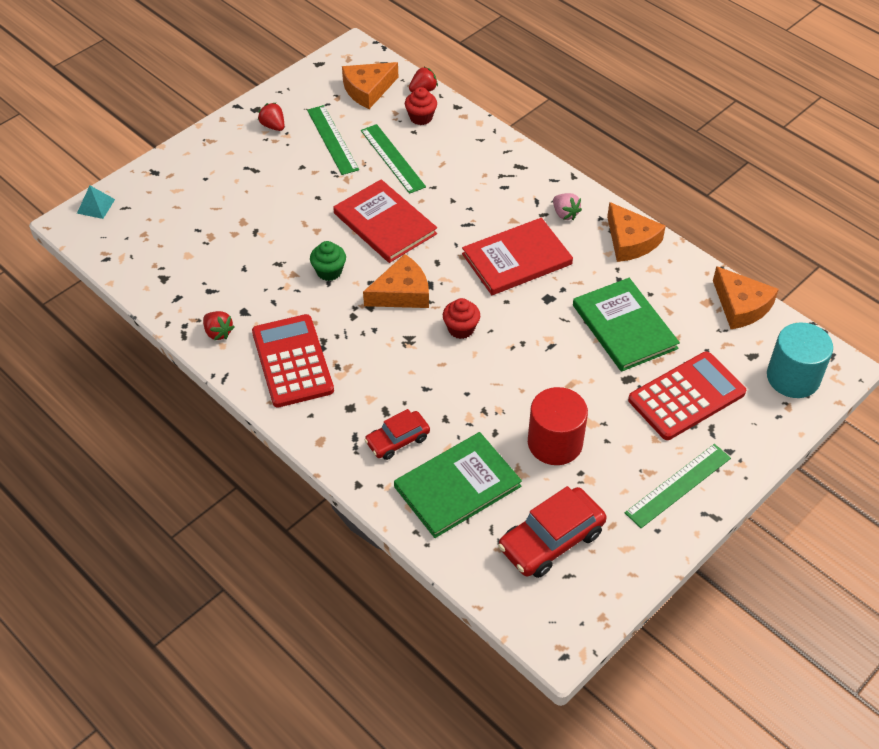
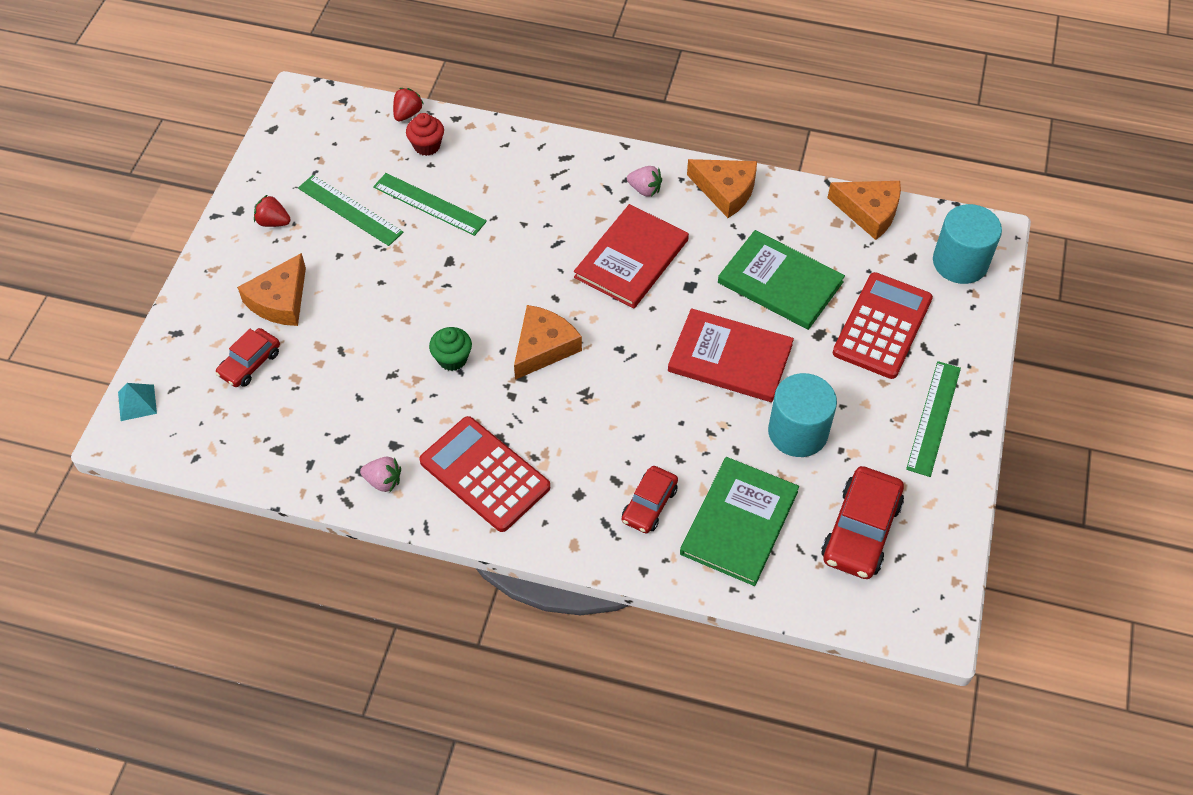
camera: 30 degrees left, 5 degrees up
red strawberry [203,311,234,340] -> pink strawberry [360,457,401,492]
red book [333,179,437,263] -> red book moved to [668,308,794,402]
orange cheese [342,62,398,109] -> orange cheese moved to [237,253,306,326]
red cupcake [443,298,480,339] -> none
red cylinder [528,387,588,465] -> turquoise cylinder [768,373,837,457]
none -> red car [215,328,280,387]

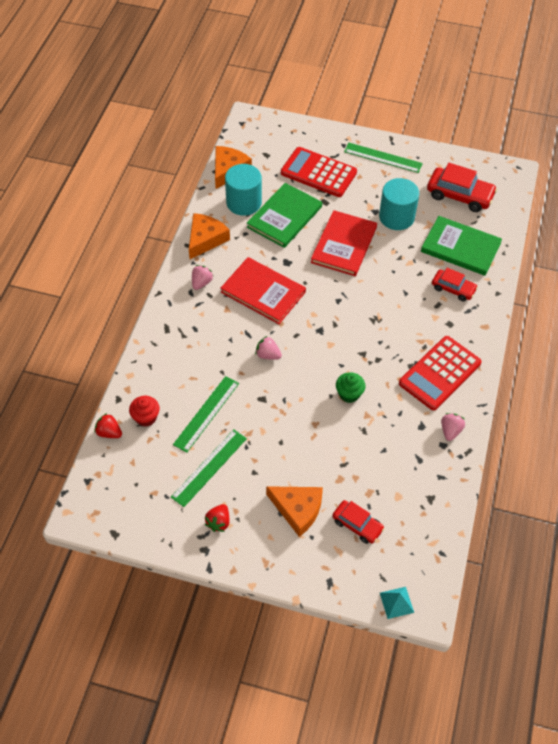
camera: 90 degrees left, 0 degrees up
orange cheese [514,305,582,380] -> none
turquoise cylinder [933,204,1002,284] -> turquoise cylinder moved to [225,164,262,216]
none -> pink strawberry [255,336,282,360]

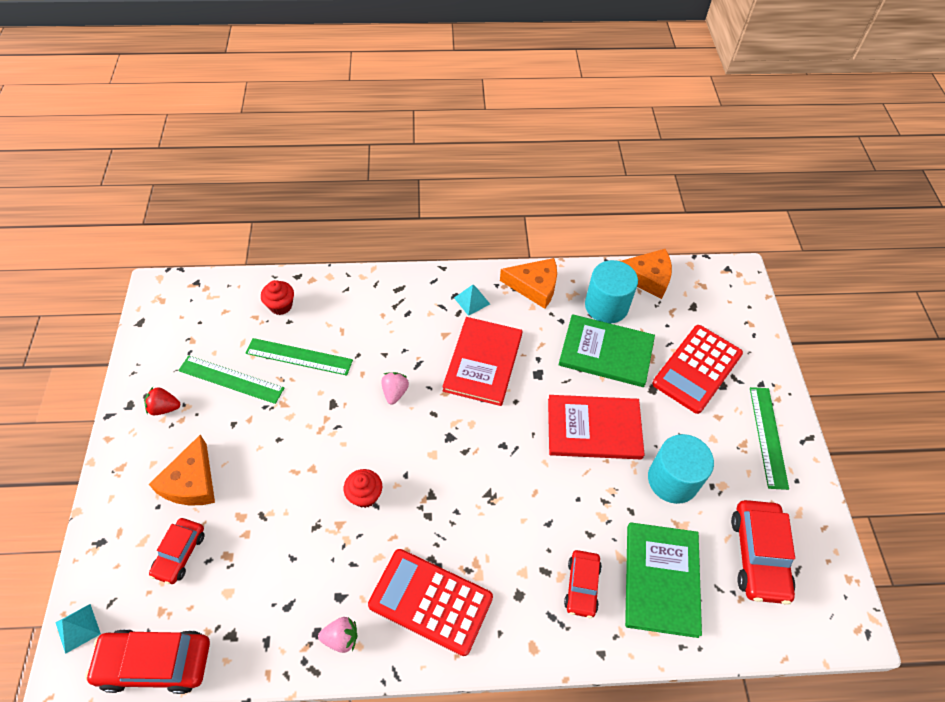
camera: 70 degrees right, 0 degrees up
red strawberry [94,413,122,438] -> none
pink strawberry [192,265,213,290] -> turquoise pyramid [454,285,490,316]
red calculator [281,147,357,197] -> red calculator turned 150 degrees counterclockwise [652,325,743,414]
green cupcake [336,372,365,403] -> red cupcake [344,469,382,508]
none -> red car [85,629,210,694]

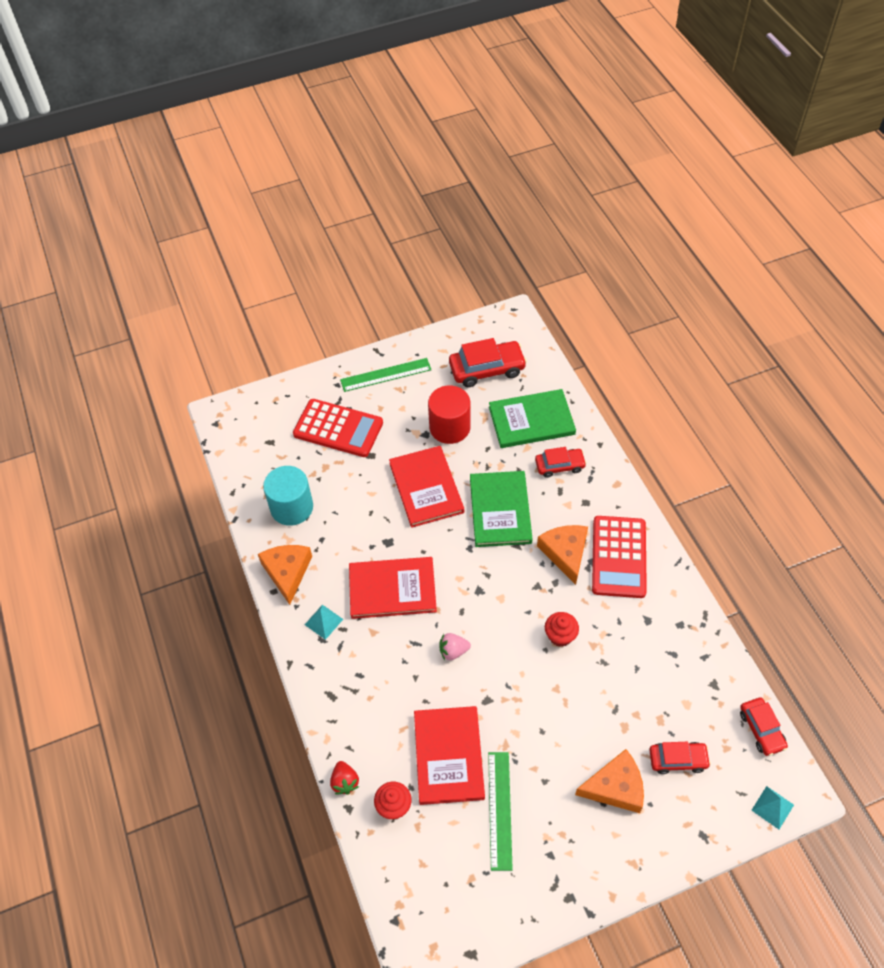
camera: 105 degrees left, 0 degrees up
red car [85,629,210,694] -> red car [740,698,788,756], size x0.62
red strawberry [145,387,180,415] -> red strawberry moved to [330,761,359,795]
green ruler [246,338,353,376] -> red book [414,706,485,805]
pink strawberry [318,617,357,653] -> none
green book [558,314,655,387] -> green book moved to [470,471,533,547]
orange cheese [621,249,672,299] -> orange cheese moved to [537,525,588,585]
turquoise cylinder [648,434,714,504] -> red cylinder [428,386,470,444]

